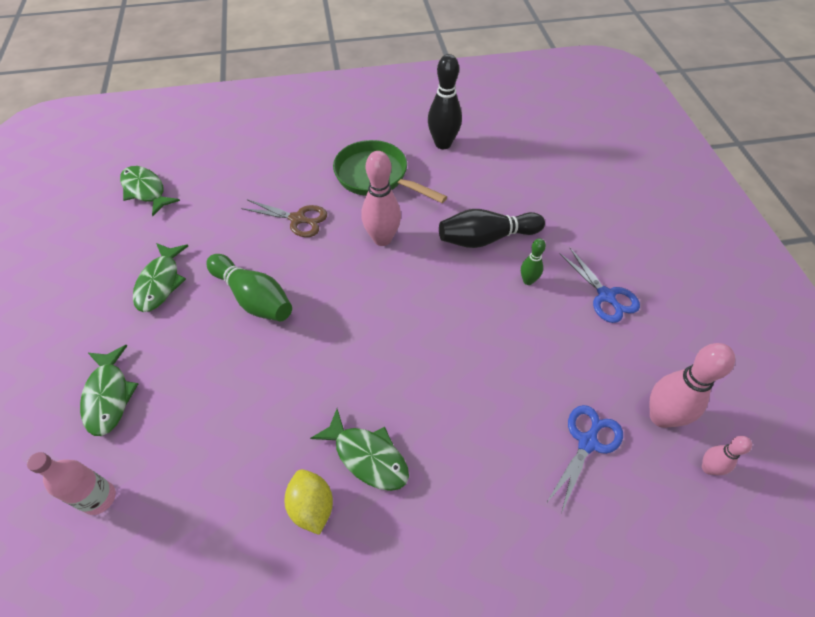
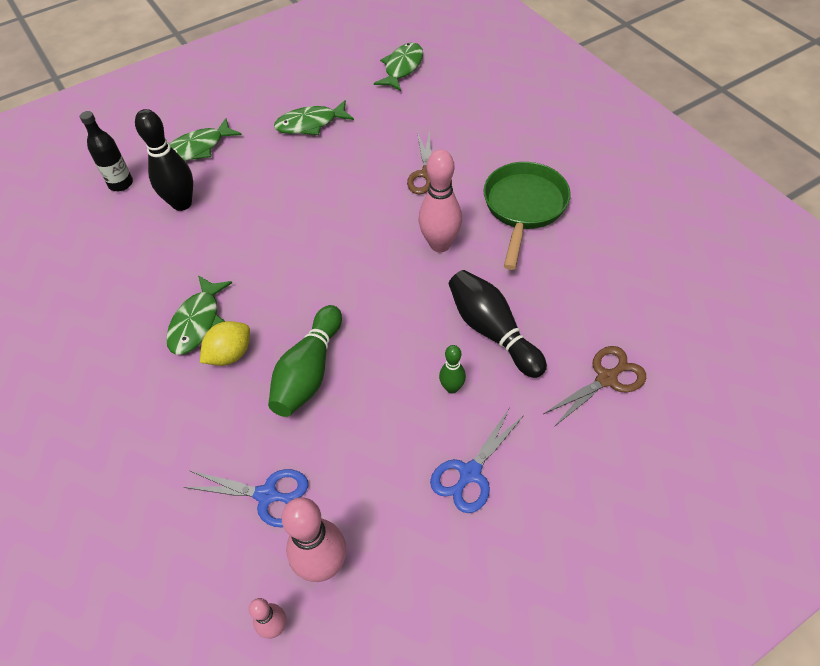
camera: 70 degrees right, 0 degrees up
pink bottle [27,452,116,515] -> black bottle [80,111,133,191]
green bowling pin [206,254,292,321] -> green bowling pin moved to [268,305,342,417]
yellow lemon [284,469,333,535] -> yellow lemon moved to [200,321,250,366]
black bowling pin [428,54,462,149] -> black bowling pin moved to [135,109,193,211]
none -> brown scissors [543,346,646,427]

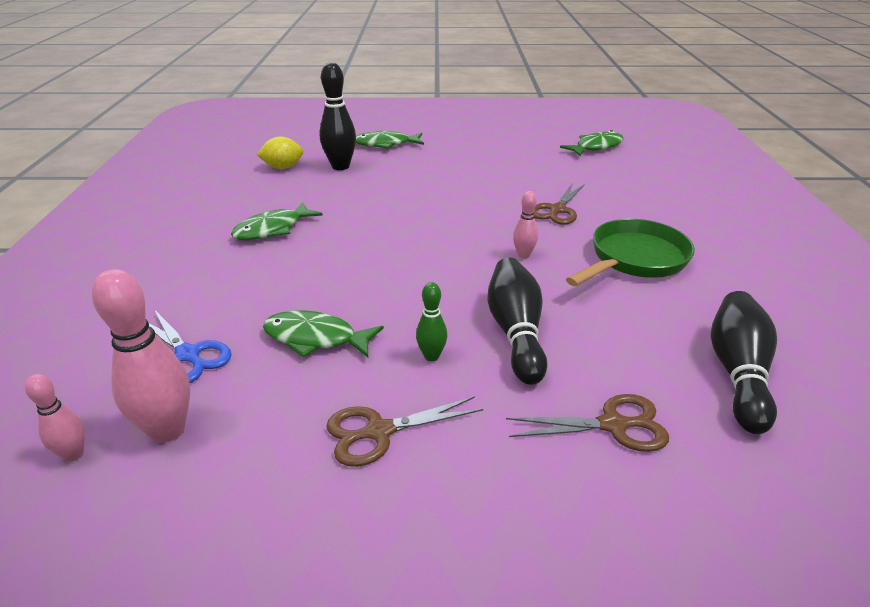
camera: 30 degrees right, 20 degrees down
black bottle [80,111,133,191] -> none
yellow lemon [200,321,250,366] -> yellow lemon moved to [257,137,303,169]
green bowling pin [268,305,342,417] -> none
green fish [274,100,354,135] -> green fish moved to [263,310,384,357]
pink bowling pin [419,149,462,252] -> pink bowling pin [513,191,538,259], size x0.54
blue scissors [430,409,524,513] -> brown scissors [326,396,483,467]
none -> black bowling pin [711,291,777,434]

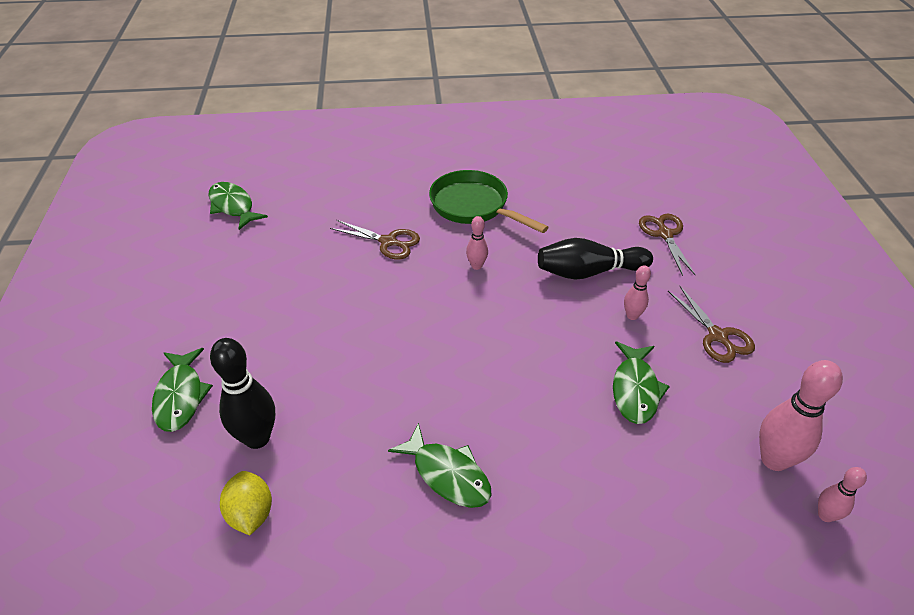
camera: 95 degrees left, 10 degrees up
blue scissors [149,309,232,383] -> none
green bowling pin [416,282,447,361] -> pink bowling pin [624,265,651,320]
black bowling pin [711,291,777,434] -> none

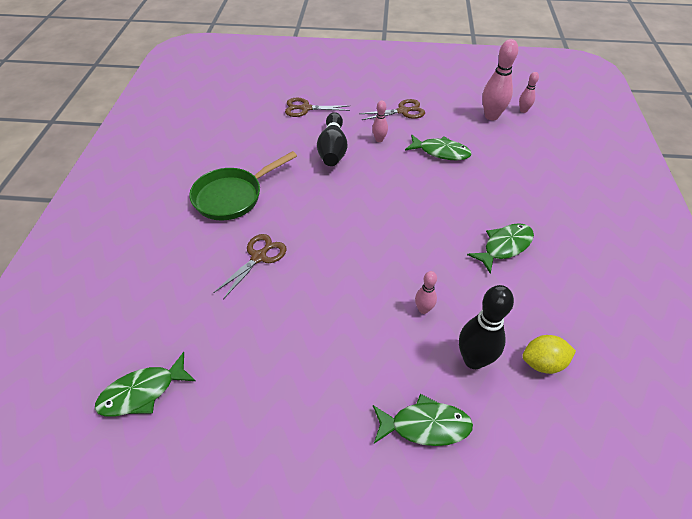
camera: 80 degrees left, 5 degrees up
pink bowling pin [466,216,488,270] -> pink bowling pin moved to [415,271,437,314]

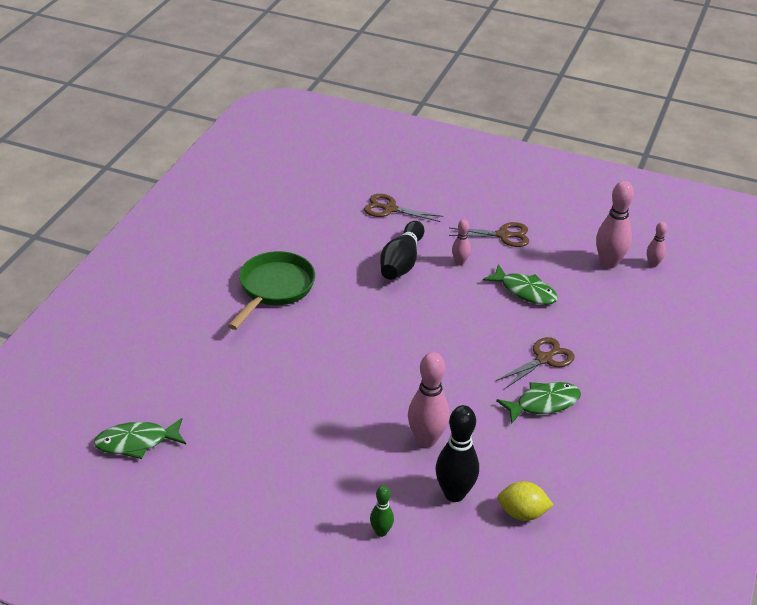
camera: 15 degrees right, 10 degrees down
green pan [189,151,297,221] -> green pan turned 135 degrees clockwise [228,251,315,330]
brown scissors [213,234,287,299] -> brown scissors moved to [496,337,575,389]
green fish [373,394,473,446] -> green bowling pin [370,486,394,537]
pink bowling pin [415,271,437,314] -> pink bowling pin [408,352,449,448], size x1.87

